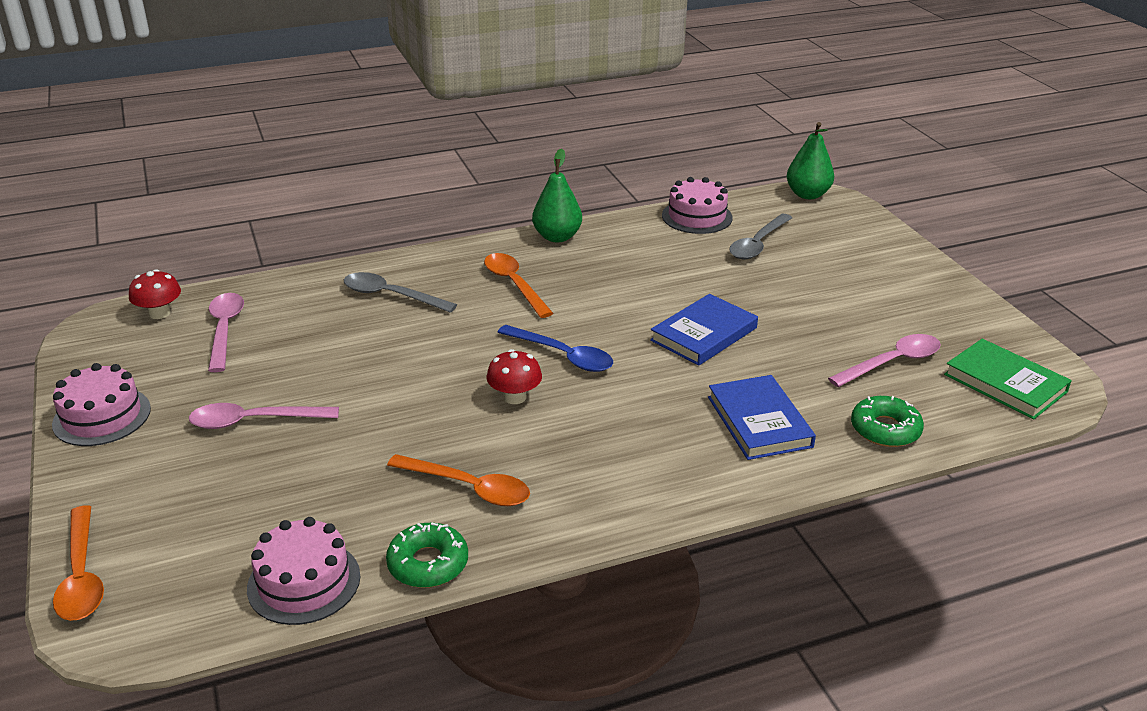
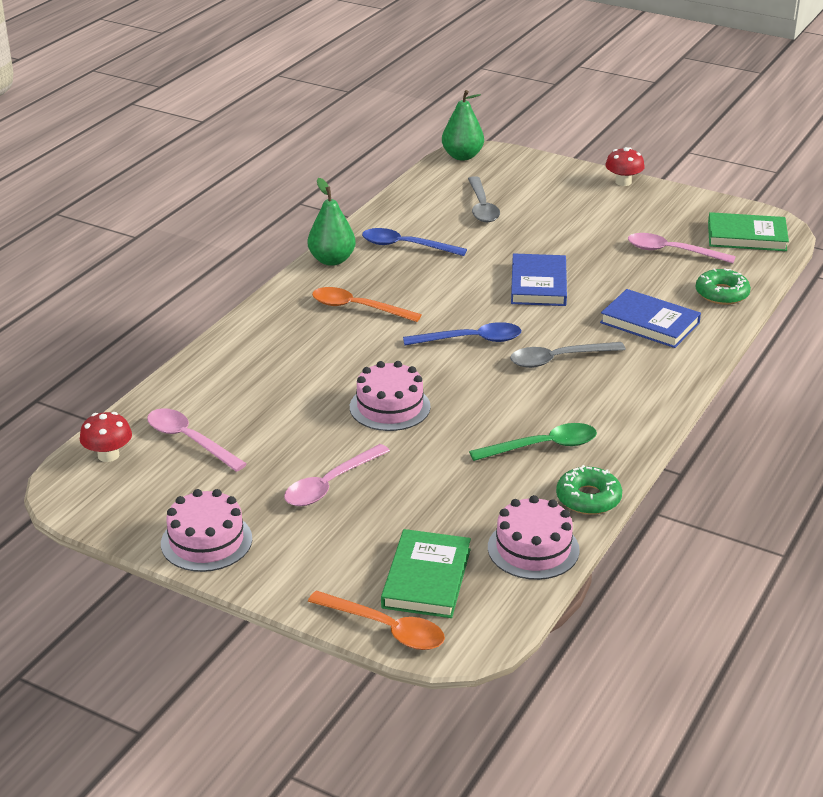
camera: 40 degrees left, 0 degrees up
grey spoon [344,272,457,313] -> grey spoon moved to [510,342,626,368]
orange spoon [387,454,530,506] -> green spoon [469,423,597,461]
red mushroom [487,349,542,404] -> red mushroom moved to [605,147,645,186]
pink cake [662,177,733,234] -> pink cake moved to [350,361,430,431]
pink spoon [828,334,941,387] -> pink spoon turned 90 degrees counterclockwise [628,233,736,263]
none -> blue spoon [362,228,467,256]
none -> green book [381,529,471,618]

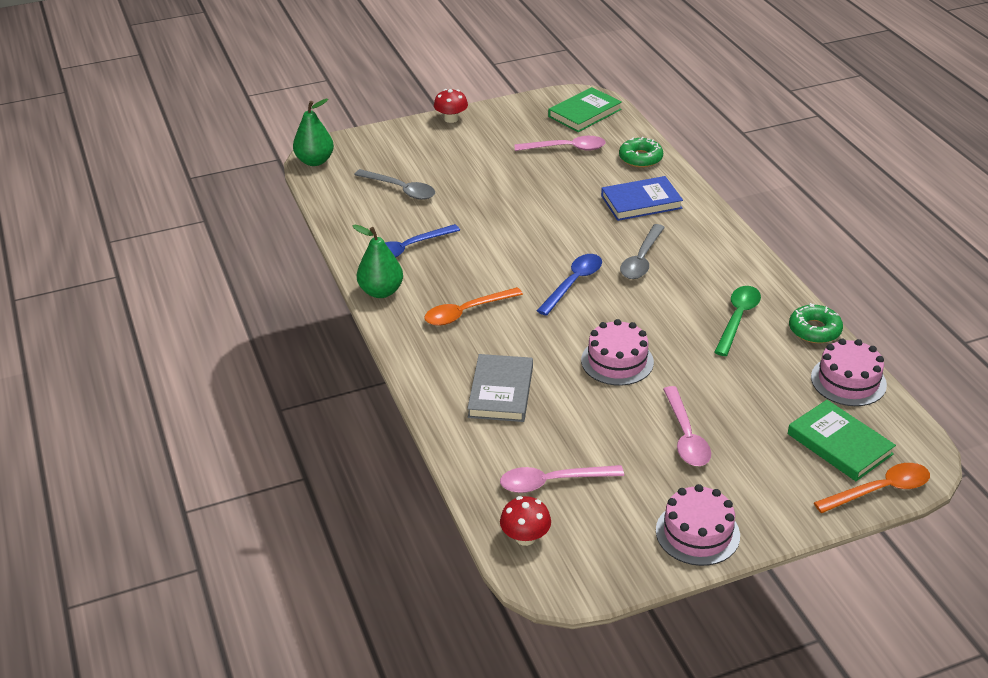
camera: 50 degrees left, 5 degrees up
blue book [511,253,567,306] -> none
pink spoon [628,233,736,263] -> pink spoon turned 150 degrees counterclockwise [515,136,606,151]
none -> grey book [467,354,533,422]

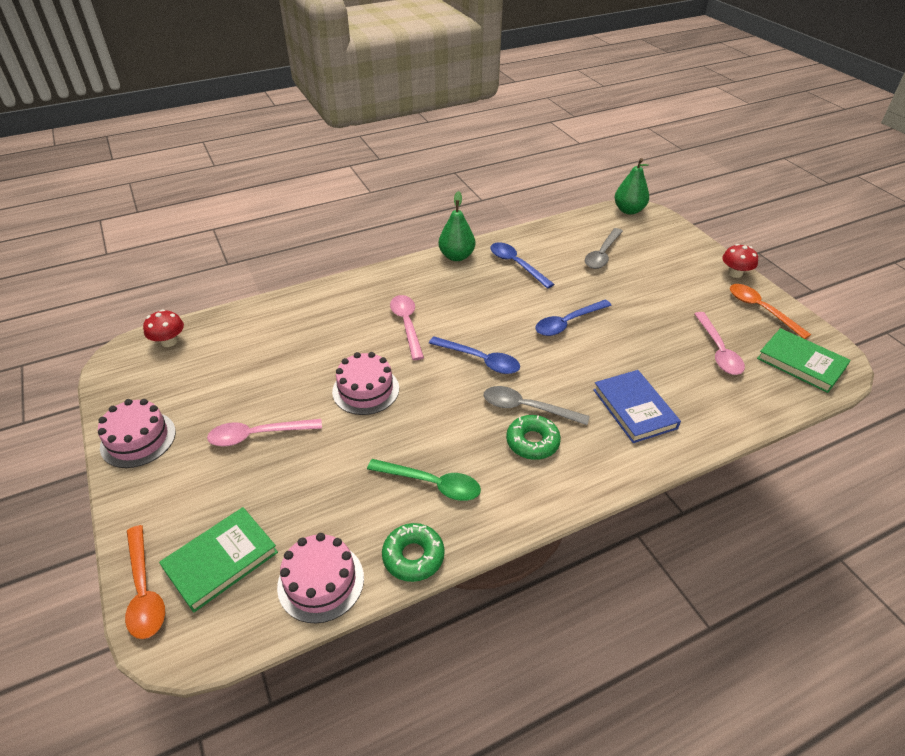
camera: 85 degrees right, 5 degrees up
orange spoon [424,287,523,326] -> orange spoon moved to [730,284,811,339]
grey book [467,354,533,422] -> none
pink spoon [500,465,624,493] -> pink spoon moved to [390,295,424,360]
green donut [619,137,663,168] -> green donut moved to [506,415,561,460]
none -> blue spoon [535,300,612,336]

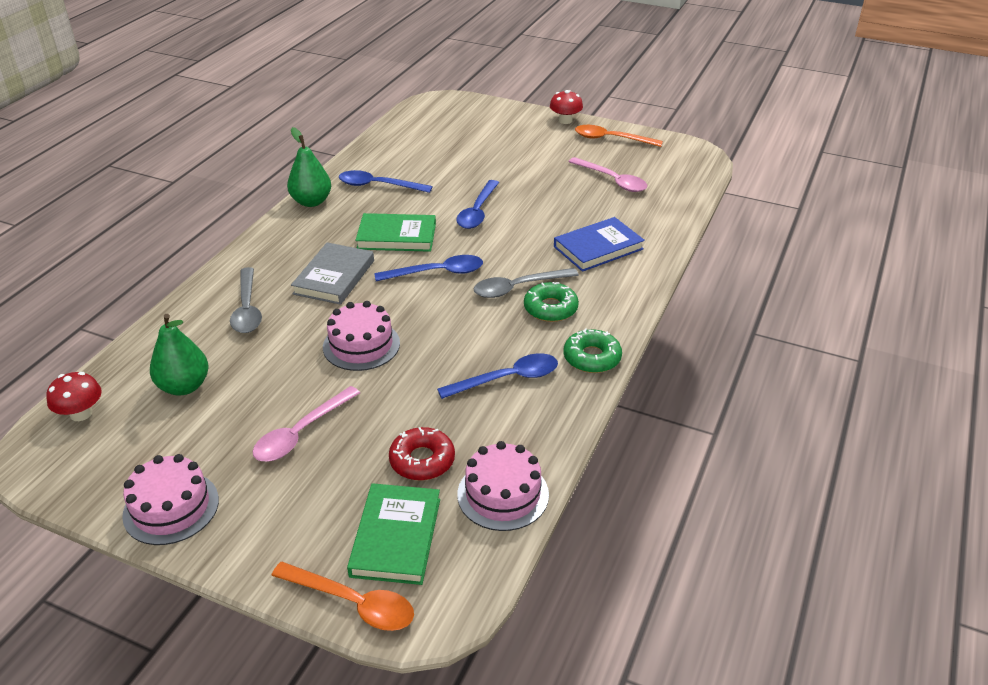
camera: 40 degrees left, 5 degrees down
green spoon [367,459,481,501] -> blue spoon [437,353,558,399]
green donut [382,523,445,582] -> green donut moved to [564,328,622,373]
pink spoon [390,295,424,360] -> grey book [291,242,374,305]
grey spoon [585,228,623,269] -> grey spoon moved to [230,267,262,333]
blue book [593,370,681,443] -> blue book turned 60 degrees counterclockwise [554,217,645,272]
green pear [615,158,649,215] -> green pear moved to [150,314,209,395]
green book [757,328,851,393] -> green book moved to [355,213,436,252]
none -> red donut [389,427,455,481]

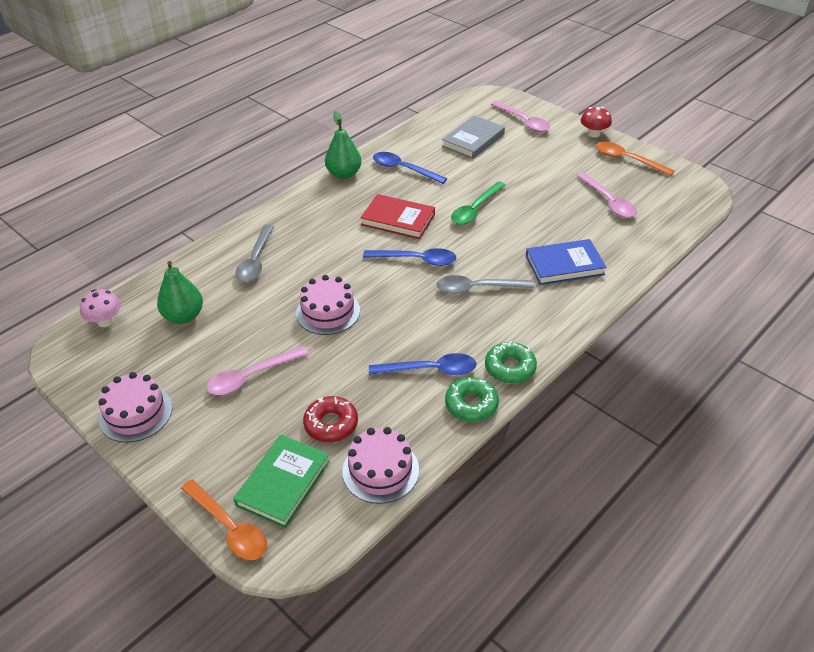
camera: 20 degrees right, 5 degrees up
red mushroom [46,372,102,421] -> pink mushroom [80,289,121,327]
grey book [291,242,374,305] -> grey book moved to [442,115,505,159]
green book [355,213,436,252] -> red book [361,194,435,239]
blue spoon [456,180,499,229] -> green spoon [451,181,506,225]
green donut [524,282,579,322] -> green donut moved to [445,377,499,422]
none -> pink spoon [491,101,550,132]

